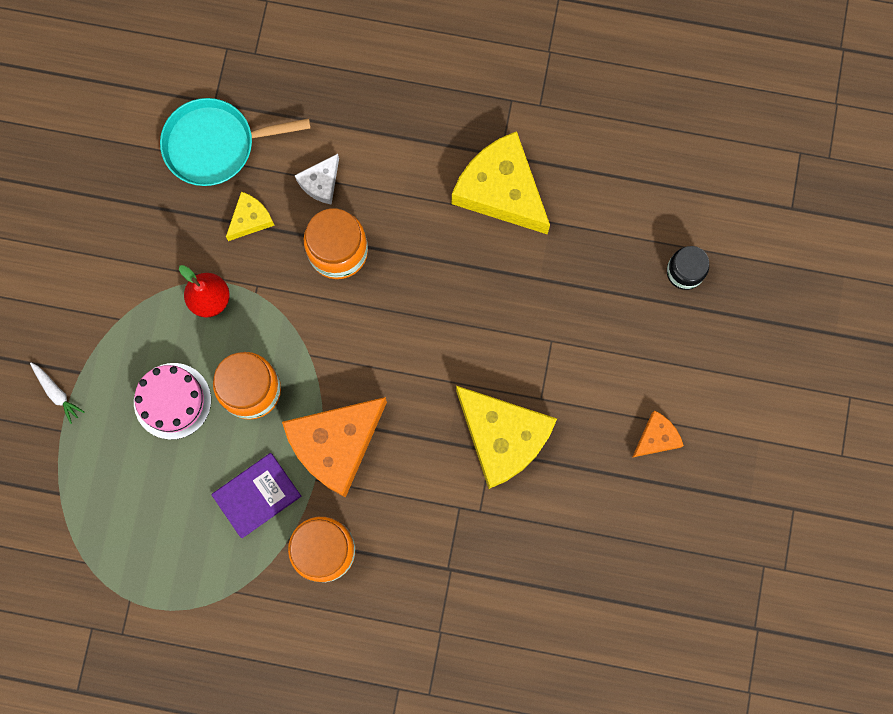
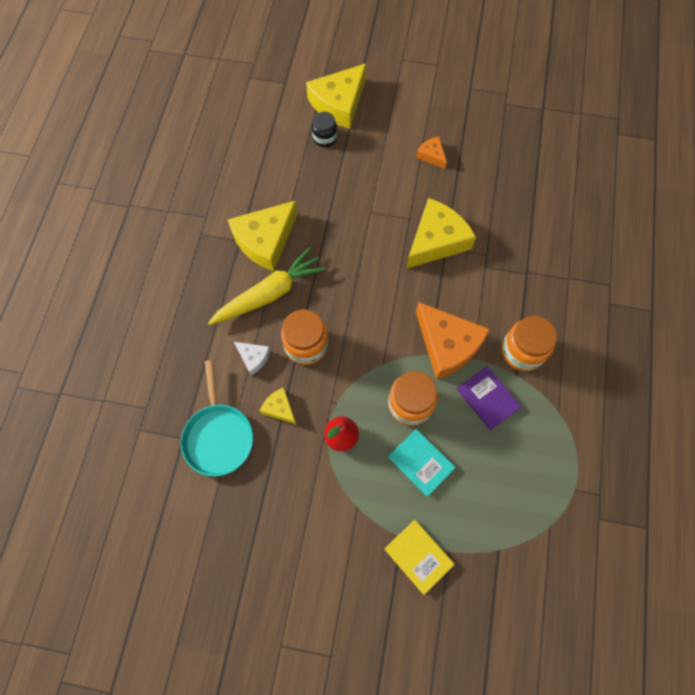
camera: 90 degrees left, 10 degrees down
white carrot [30,363,84,424] -> yellow book [384,520,455,595]
pink cake [134,363,211,440] -> turquoise book [388,429,456,497]
none -> yellow carrot [208,247,326,325]
none -> yellow cheese [306,63,366,129]

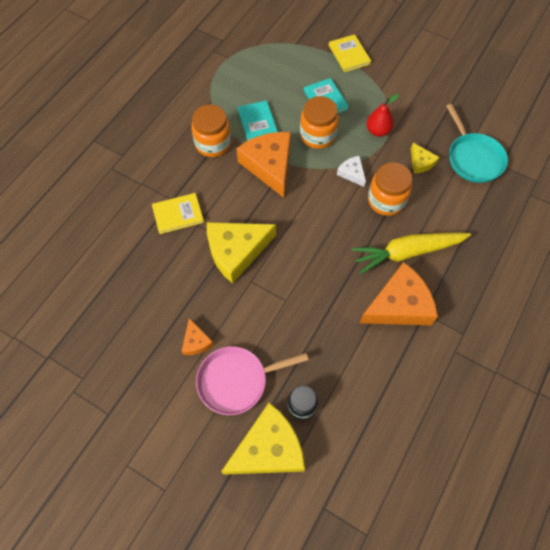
camera: 160 degrees left, 5 degrees down
turquoise pan [181,360,253,476] -> turquoise pan turned 150 degrees clockwise [446,104,508,183]
yellow cheese [228,200,298,271] -> orange cheese [360,262,438,325]
white cheese [234,342,271,375] -> white cheese moved to [337,156,366,187]
purple book [457,366,521,430] -> turquoise book [238,100,278,141]
none -> yellow book [152,193,204,234]
none -> pink pan [196,346,308,415]

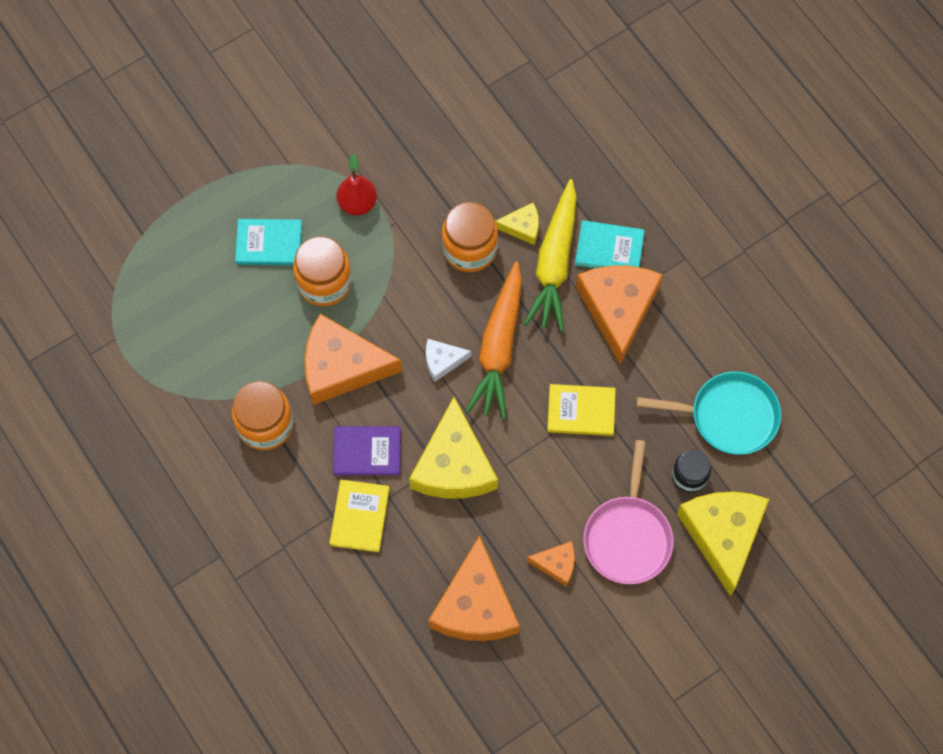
camera: 65 degrees left, 5 degrees up
turquoise book [238,100,278,141] -> turquoise book moved to [575,220,645,268]
yellow book [329,34,371,72] -> yellow book moved to [547,384,616,436]
white cheese [337,156,366,187] -> white cheese moved to [426,339,472,382]
yellow cheese [411,143,439,174] -> yellow cheese moved to [495,203,539,245]
turquoise pan [446,104,508,183] -> turquoise pan moved to [636,372,781,455]
none -> purple book [333,426,401,475]
none -> orange cheese [428,535,520,641]
none -> orange carrot [466,261,522,419]

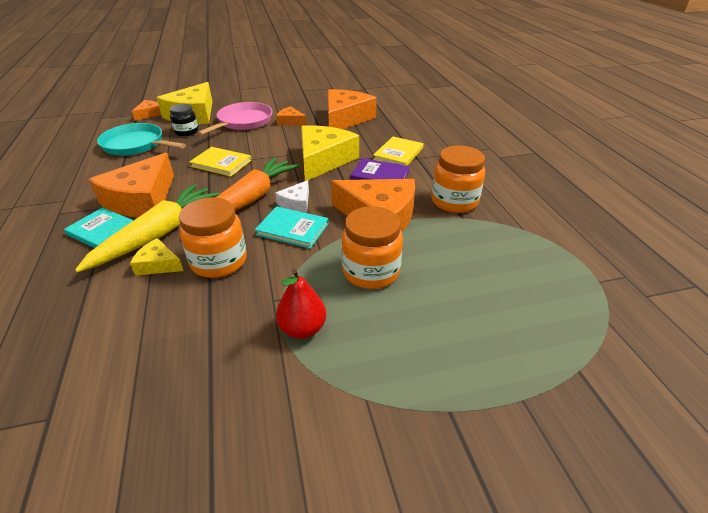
camera: 160 degrees left, 30 degrees down
turquoise book [235,219,302,265] -> turquoise book moved to [255,206,329,249]
white cheese [426,339,472,382] -> white cheese turned 105 degrees clockwise [275,180,309,212]
none -> orange cheese [132,100,161,121]

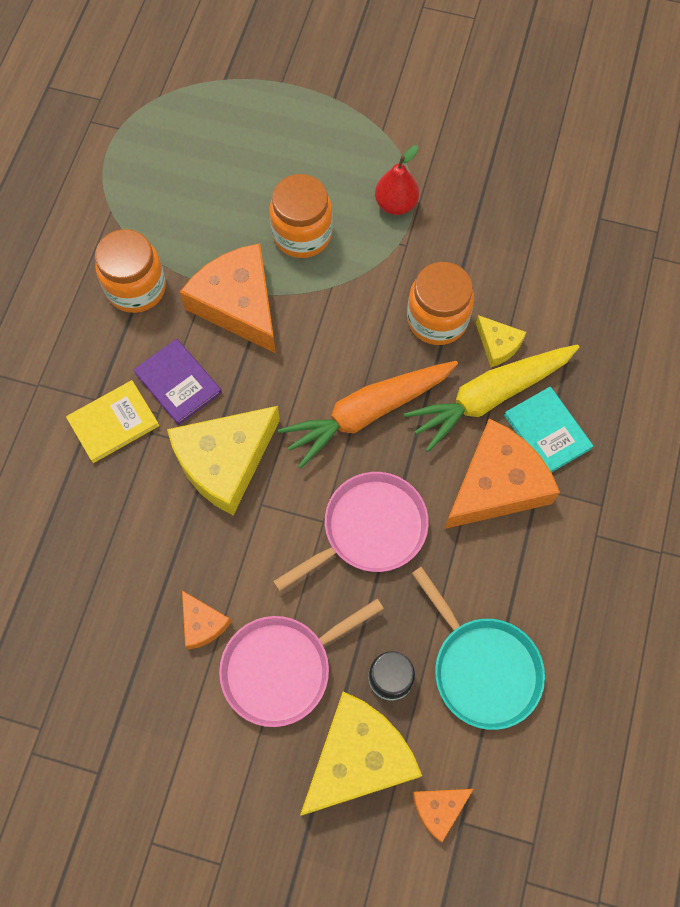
camera: 150 degrees left, 30 degrees up
yellow book [189,147,252,177] -> pink pan [273,472,429,591]
turquoise book [255,206,329,249] -> none
white cheese [275,180,309,212] -> none
orange cheese [328,89,377,129] -> none

